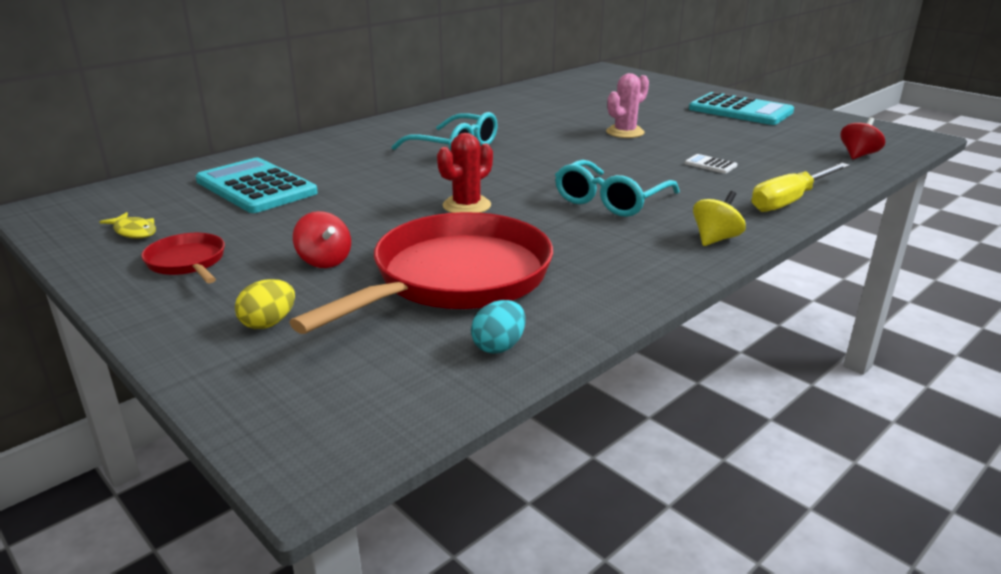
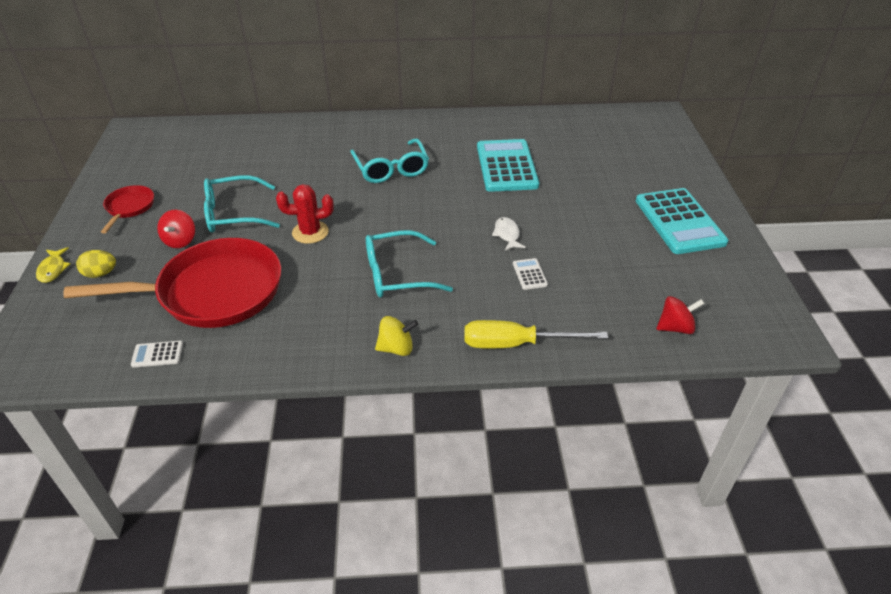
camera: 40 degrees right, 15 degrees up
yellow fish [99,212,156,239] -> yellow fish moved to [36,247,71,283]
turquoise calculator [196,158,318,213] -> turquoise calculator moved to [477,139,539,192]
turquoise egg [471,300,526,354] -> white calculator [131,341,183,368]
pink cactus [606,73,649,138] -> none
none -> turquoise glasses [204,175,280,232]
none -> white fish [492,217,525,251]

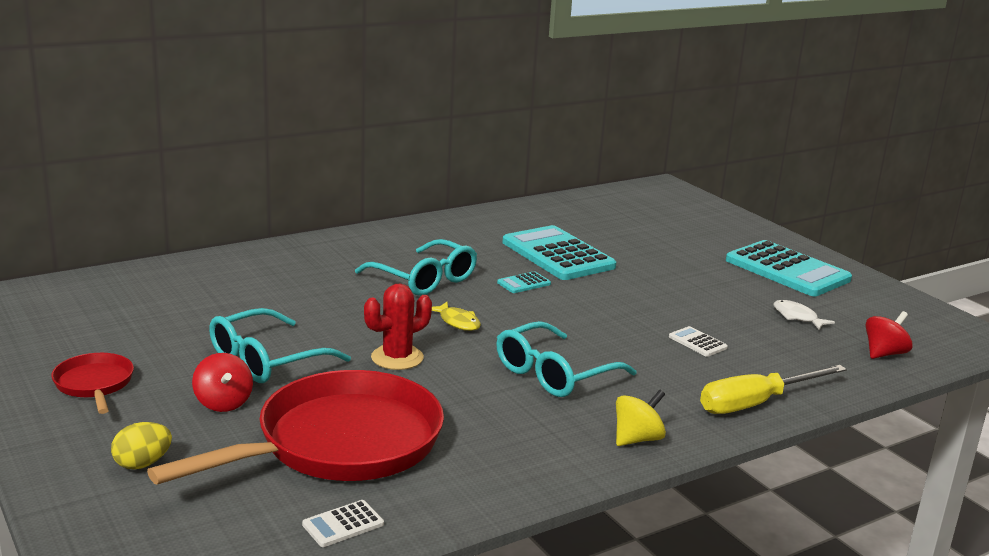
camera: 30 degrees left, 20 degrees down
yellow fish [36,247,71,283] -> yellow fish moved to [432,302,481,331]
white fish [492,217,525,251] -> white fish moved to [773,300,835,330]
none -> turquoise calculator [497,271,551,293]

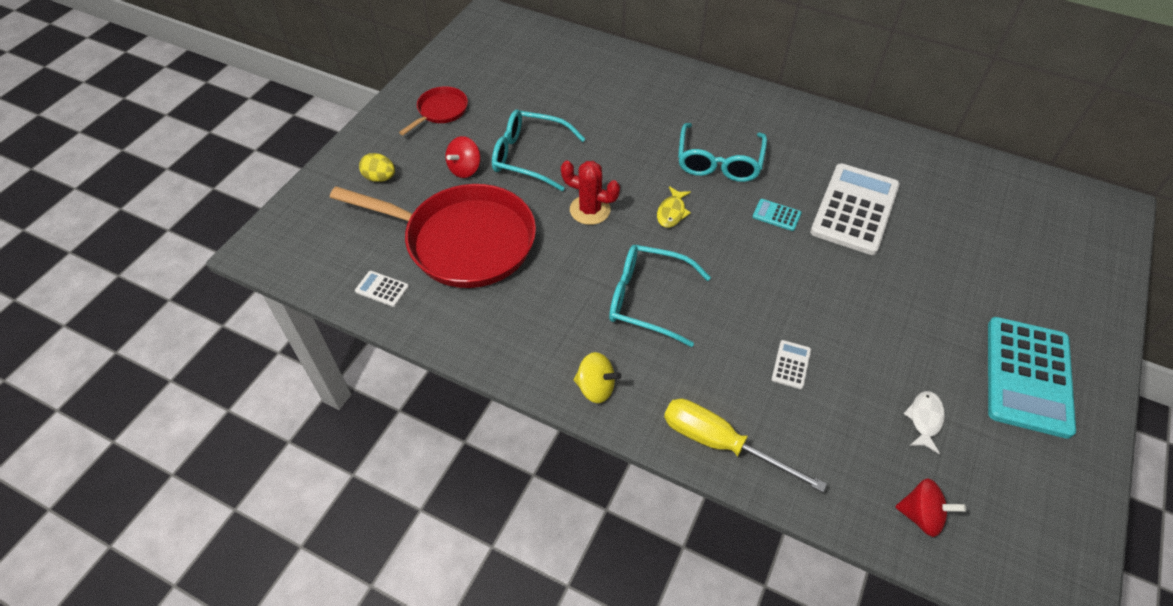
camera: 60 degrees right, 30 degrees up
turquoise calculator [503,225,616,280] -> white calculator [810,163,900,255]

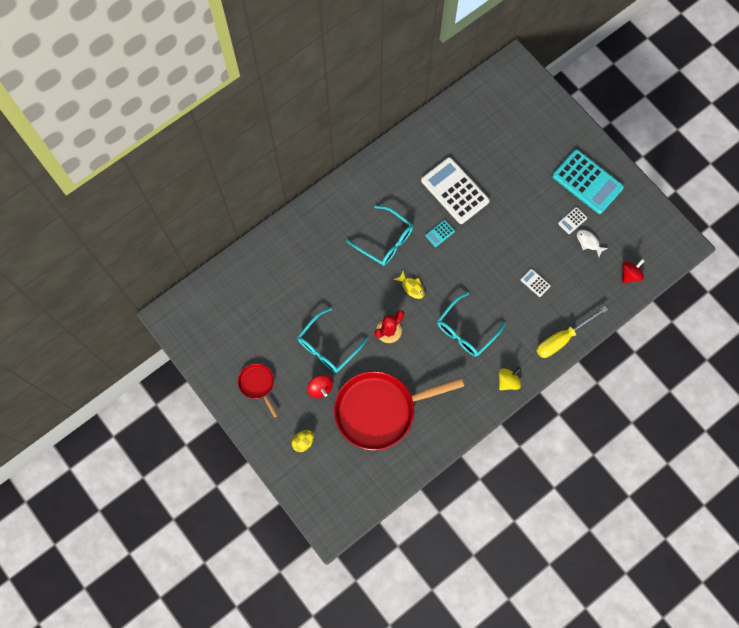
camera: 65 degrees left, 20 degrees up
red pan [330,184,536,288] -> red pan turned 150 degrees counterclockwise [334,371,464,450]
white calculator [355,271,409,307] -> white calculator moved to [558,207,587,234]

